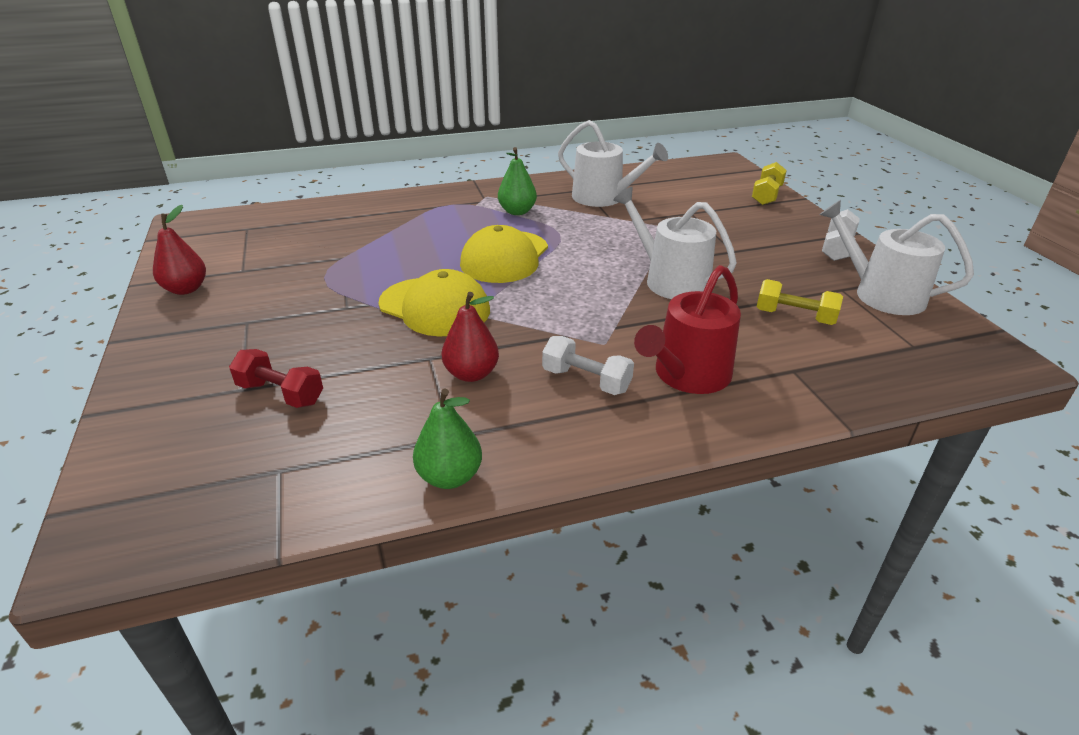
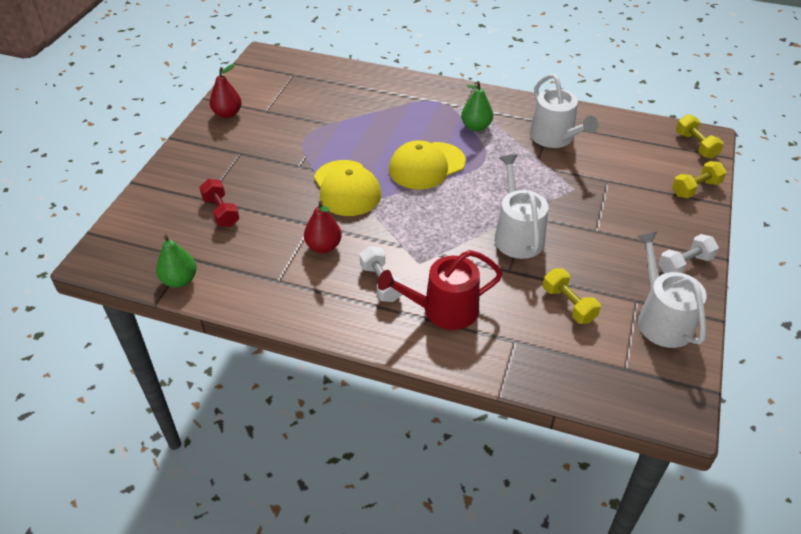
camera: 35 degrees right, 10 degrees up
green pear [413,389,482,489] -> green pear moved to [156,235,197,288]
none -> yellow dumbbell [676,114,724,159]

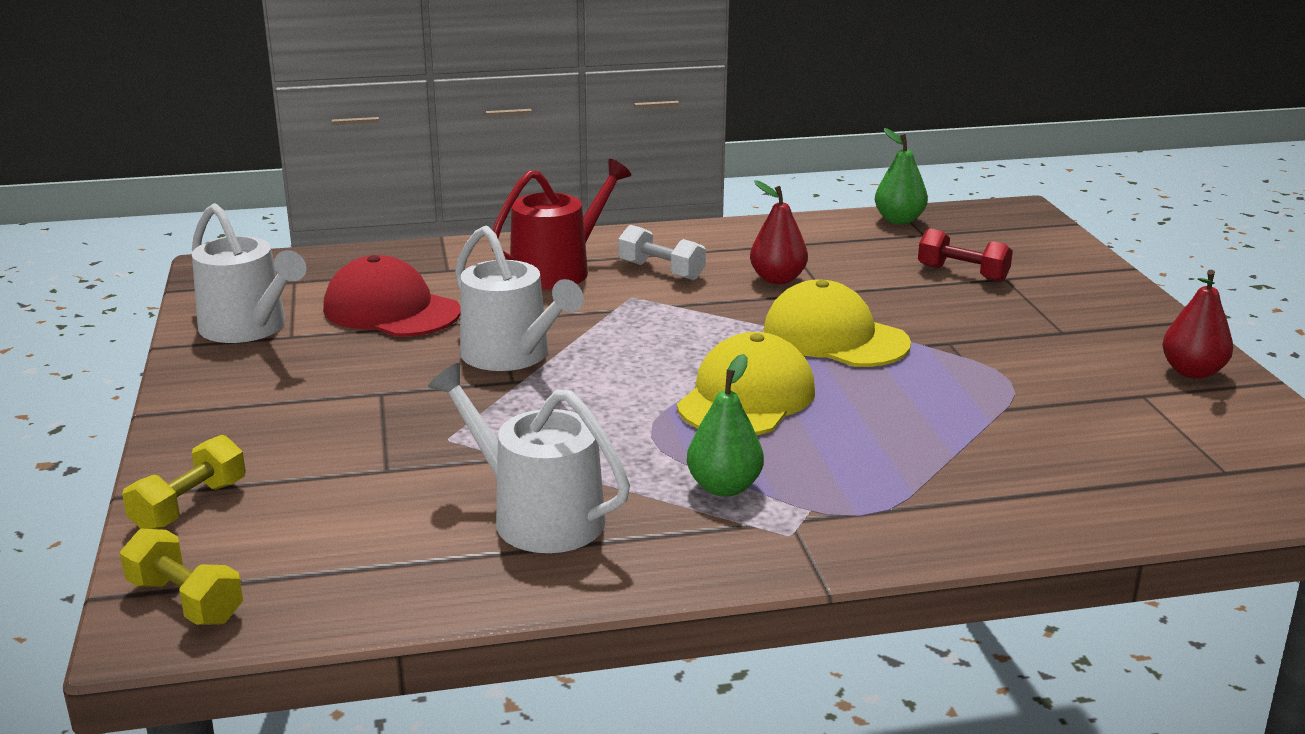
camera: 150 degrees right, 20 degrees down
yellow dumbbell [543,268,601,324] -> red cap [323,255,460,337]
white dumbbell [658,234,719,274] -> none

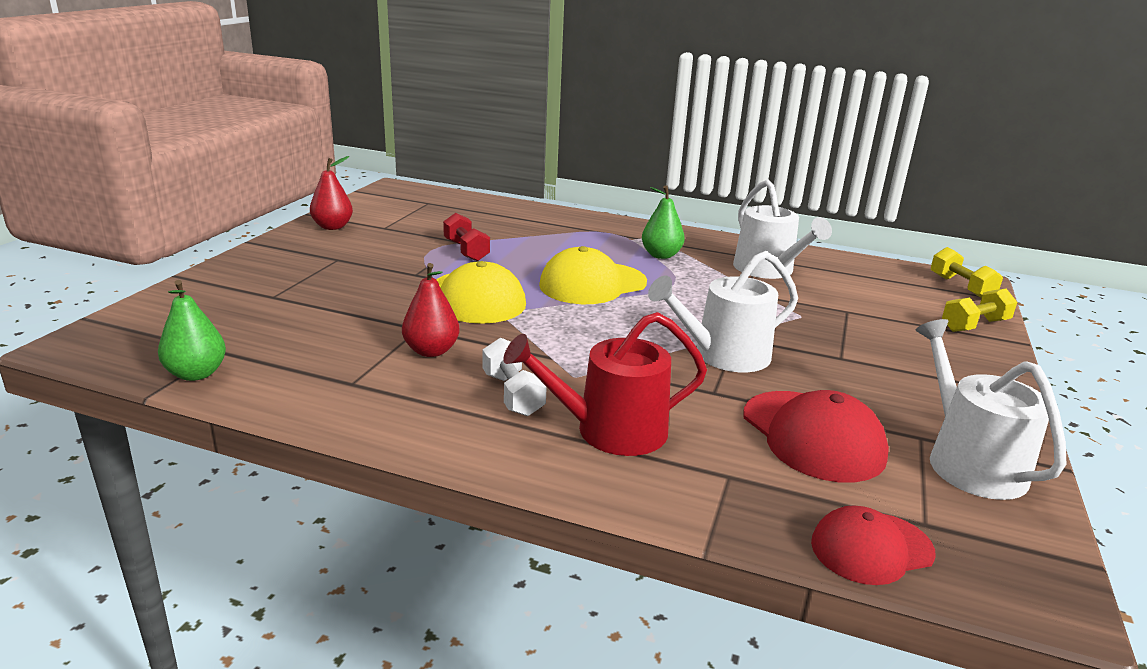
camera: 150 degrees left, 0 degrees up
white watering can [455,226,583,371] -> white watering can turned 105 degrees counterclockwise [648,251,798,372]
red dumbbell [918,228,1013,282] -> red dumbbell moved to [443,213,490,261]
none -> red cap [811,505,936,585]

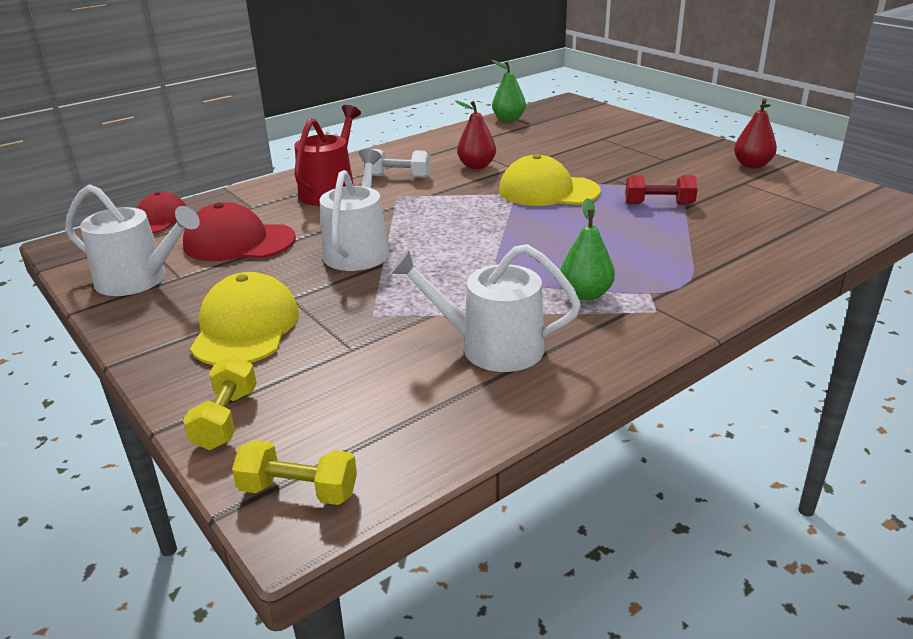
camera: 125 degrees right, 5 degrees up
yellow cap [539,246,647,304] -> yellow cap moved to [190,272,299,365]

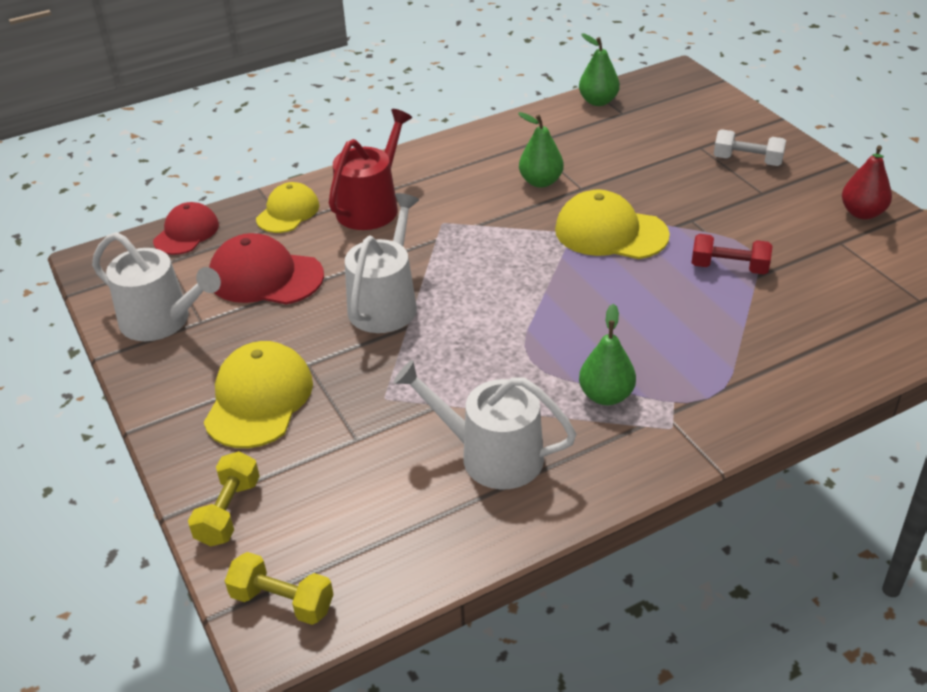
camera: 10 degrees right, 10 degrees up
white dumbbell [372,149,430,178] -> white dumbbell moved to [714,130,786,166]
red pear [455,100,496,169] -> green pear [518,112,564,188]
none -> yellow cap [256,182,319,233]

